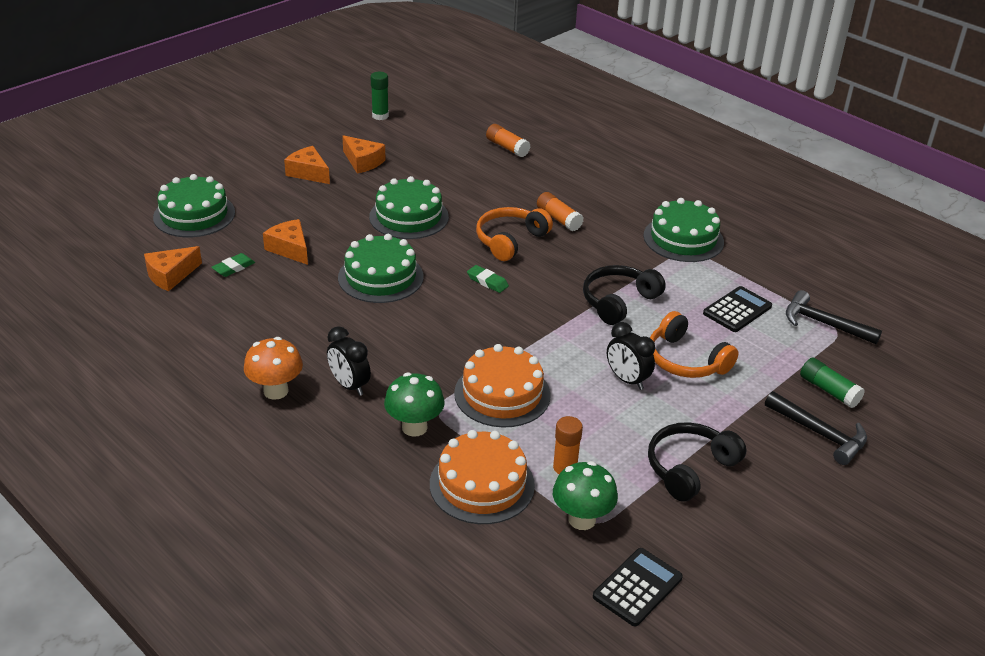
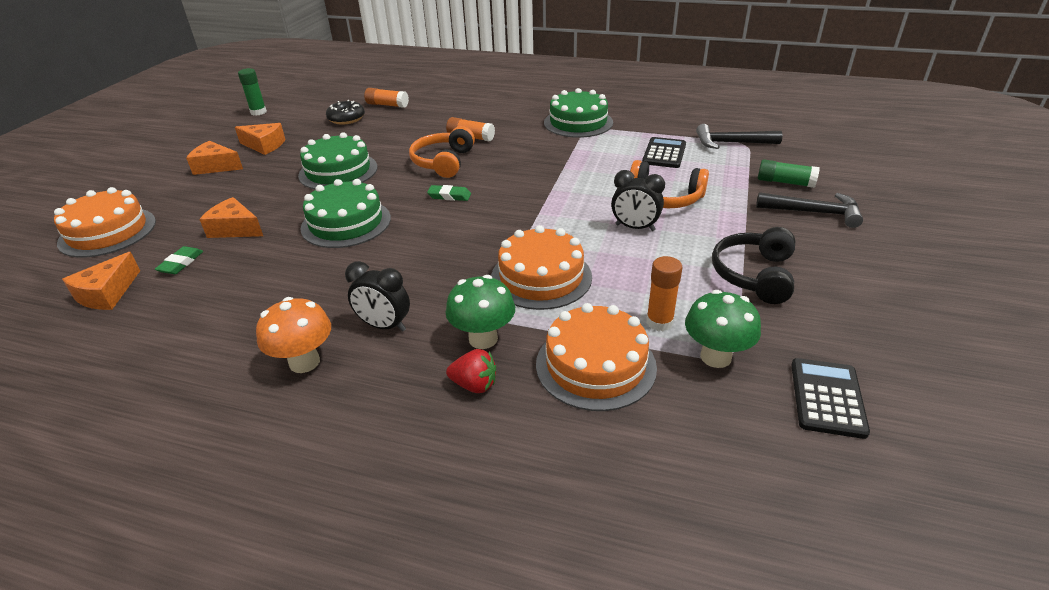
camera: 25 degrees left, 0 degrees up
green cake [153,174,235,237] -> orange cake [54,187,156,258]
black headphones [583,265,666,325] -> none
none -> black donut [326,100,365,124]
none -> red strawberry [446,349,496,393]

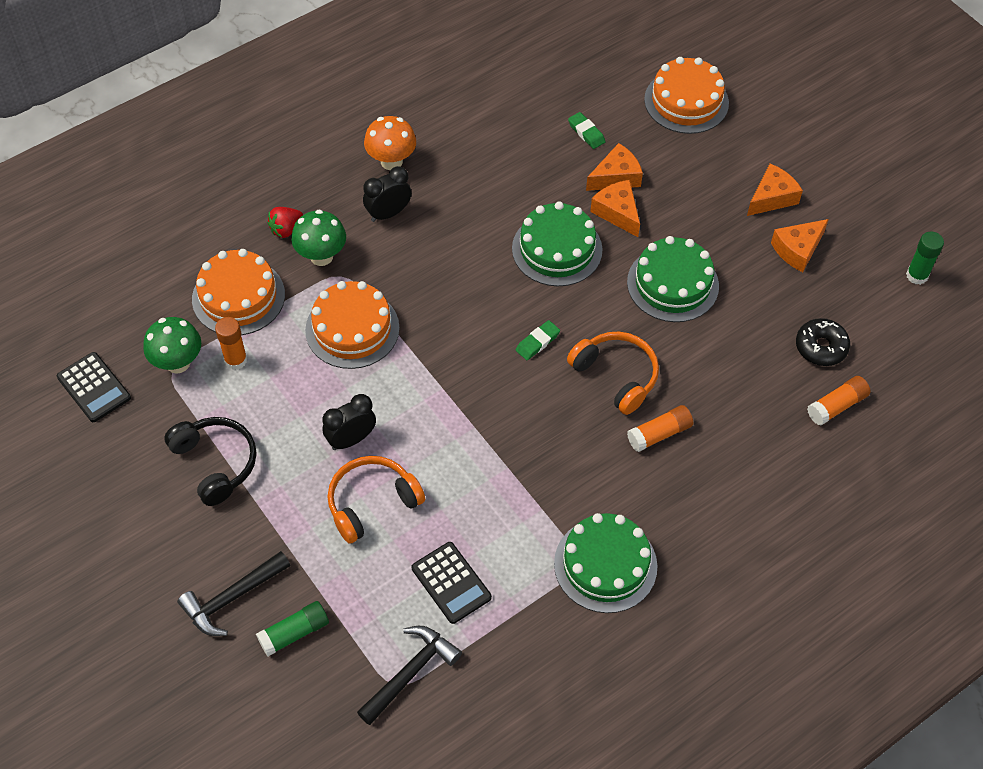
camera: 125 degrees right, 20 degrees up
orange cheese [62,252,140,310] -> orange cheese moved to [590,180,640,237]

